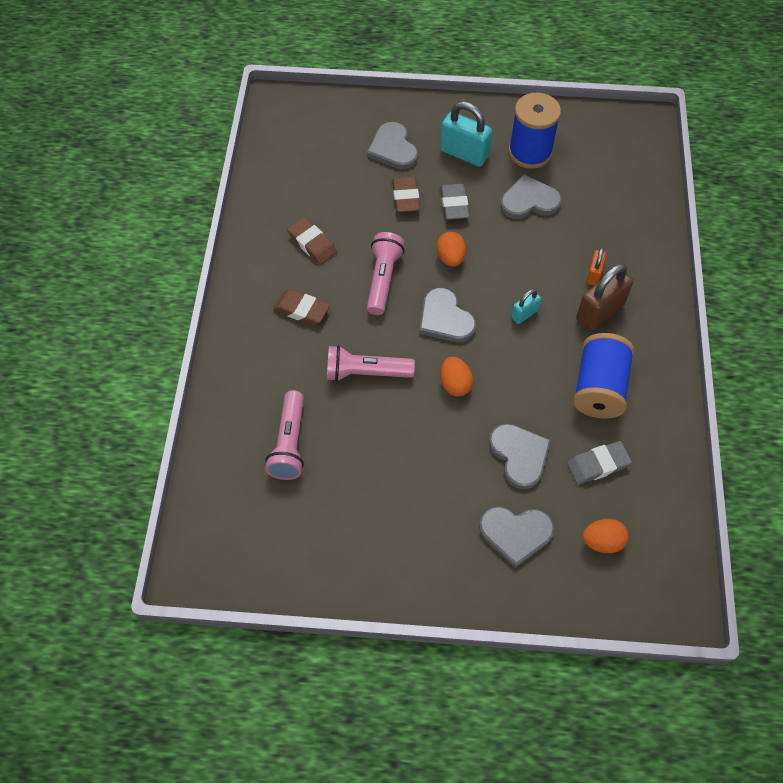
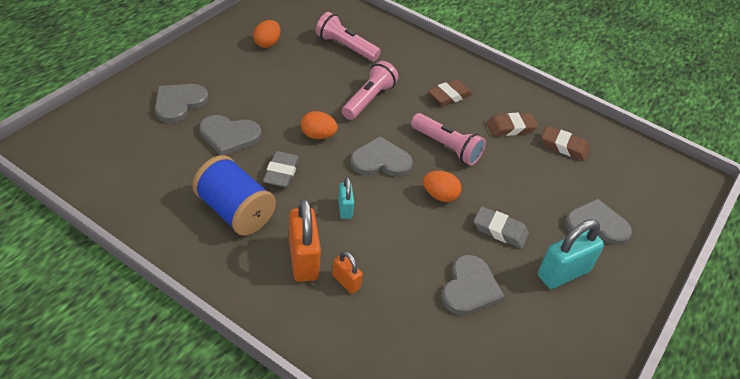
camera: 115 degrees right, 15 degrees down
brown eraser [392,177,420,212] -> brown eraser moved to [542,126,590,161]
blue spool [509,93,561,169] -> none
grey eraser [567,441,632,484] -> grey eraser moved to [263,151,300,188]
brown padlock [576,263,633,331] -> orange padlock [289,198,321,282]
orange egg [582,519,629,553] -> orange egg moved to [253,20,281,48]

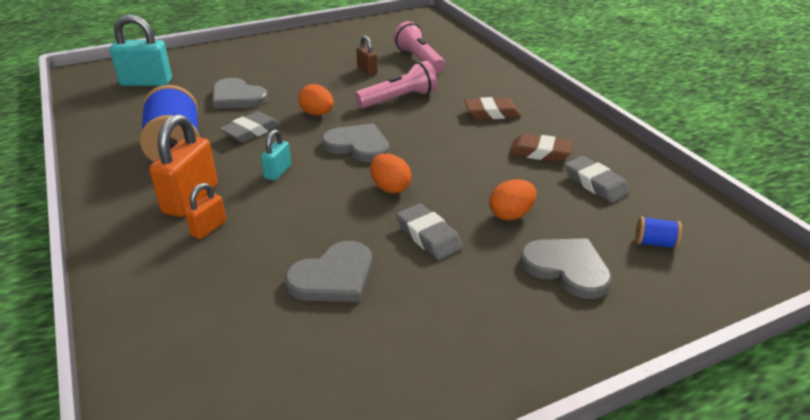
camera: 35 degrees right, 10 degrees down
grey heart [155,84,208,123] -> none
orange egg [253,20,281,48] -> orange egg moved to [489,179,536,220]
orange padlock [332,251,363,294] -> orange padlock turned 45 degrees clockwise [185,183,226,239]
pink flashlight [411,113,486,166] -> none
turquoise padlock [538,219,604,289] -> turquoise padlock moved to [110,14,172,86]
brown eraser [542,126,590,161] -> grey eraser [565,156,630,203]
none -> brown padlock [356,36,378,75]
none -> blue spool [635,216,682,249]

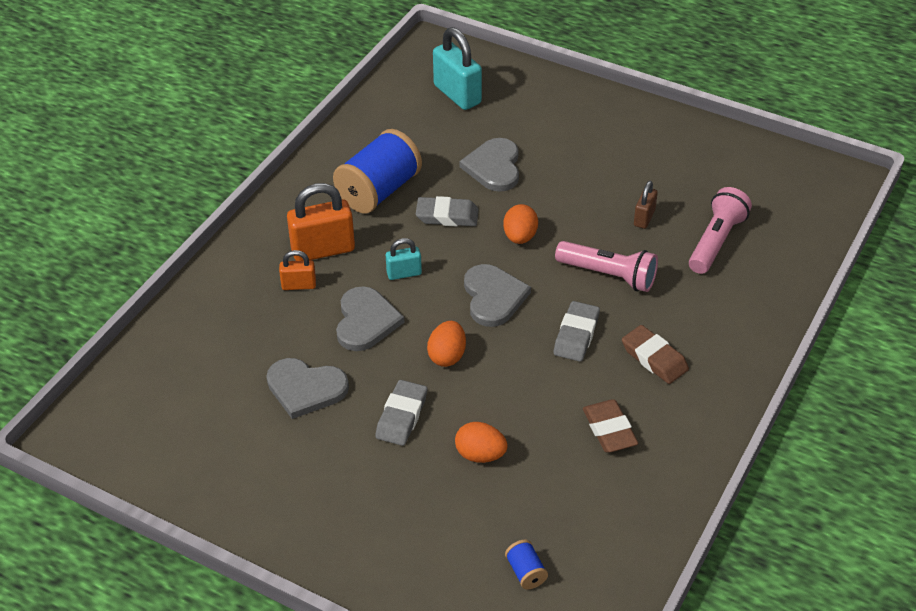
camera: 55 degrees right, 10 degrees up
grey heart [520,238,612,299] -> grey heart moved to [336,286,404,351]
grey eraser [565,156,630,203] -> grey eraser moved to [554,301,600,362]

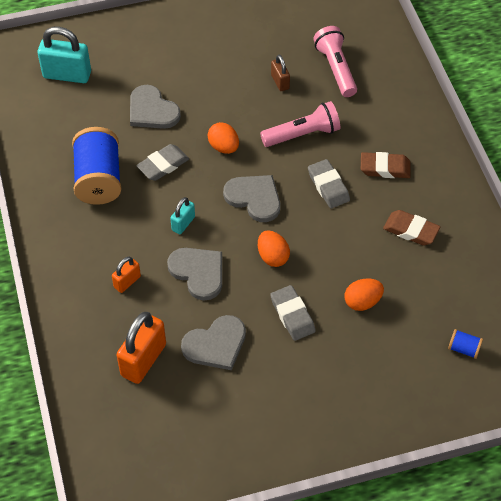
camera: 45 degrees left, 10 degrees up
orange padlock [287,183,355,261] -> orange padlock moved to [116,312,166,384]

